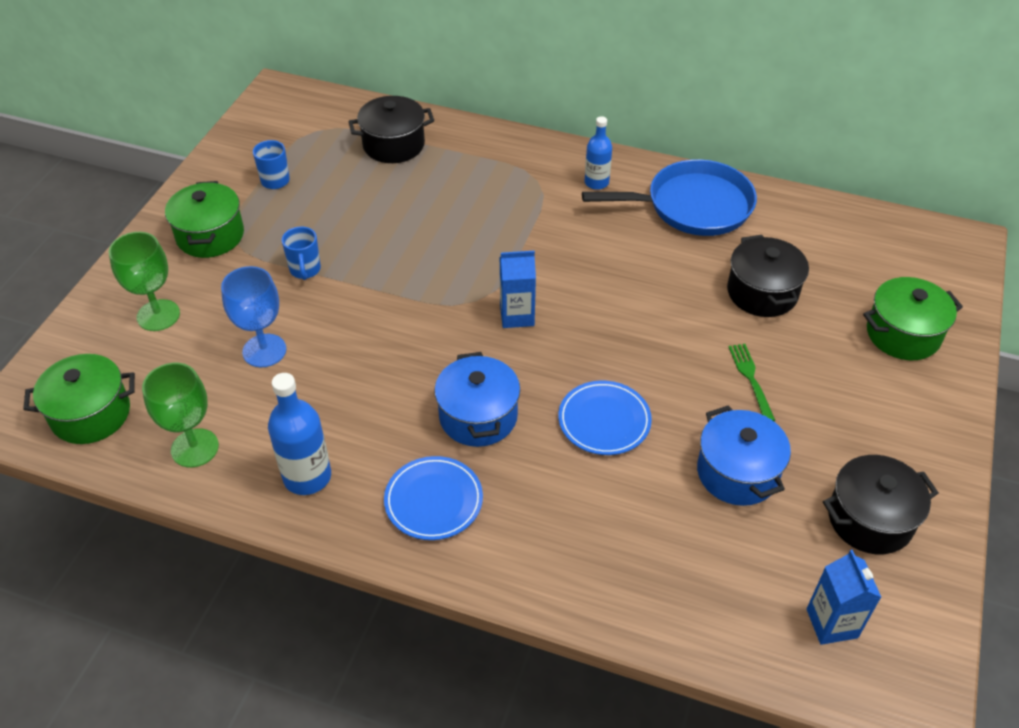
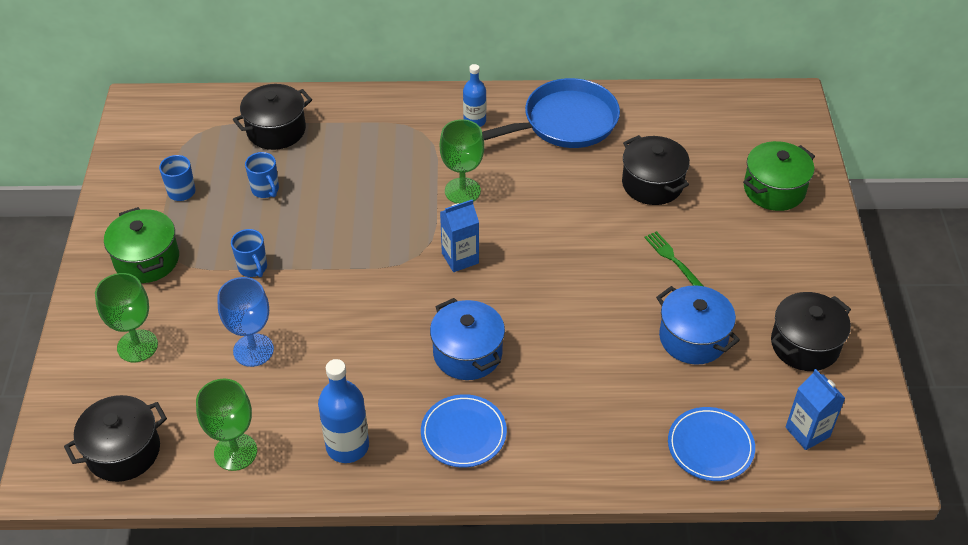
camera: 20 degrees left, 0 degrees up
green pot [23,354,135,444] -> black pot [64,395,167,482]
blue plate [558,381,652,455] -> blue plate moved to [668,407,755,481]
none -> blue mug [245,152,279,198]
none -> green goblet [440,119,484,204]

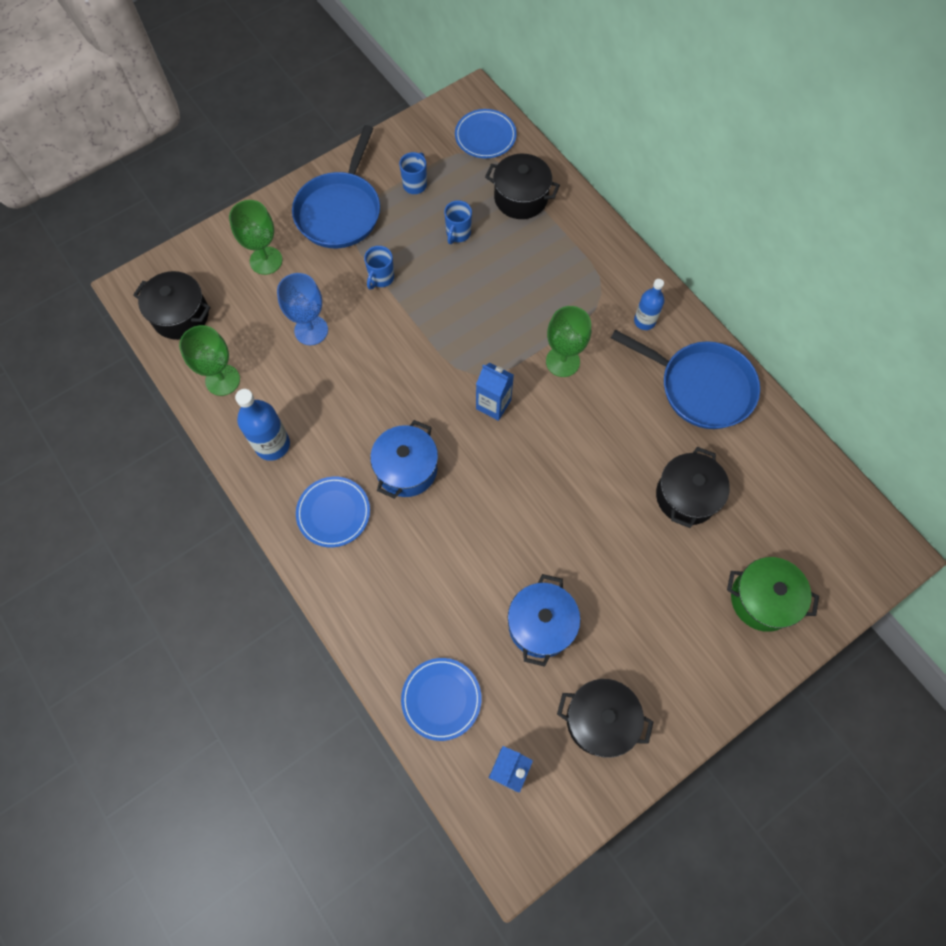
camera: 55 degrees right, 20 degrees up
green pot [104,207,179,283] -> blue pan [292,125,380,248]
green fork [644,231,703,286] -> none
none -> blue plate [455,109,517,159]

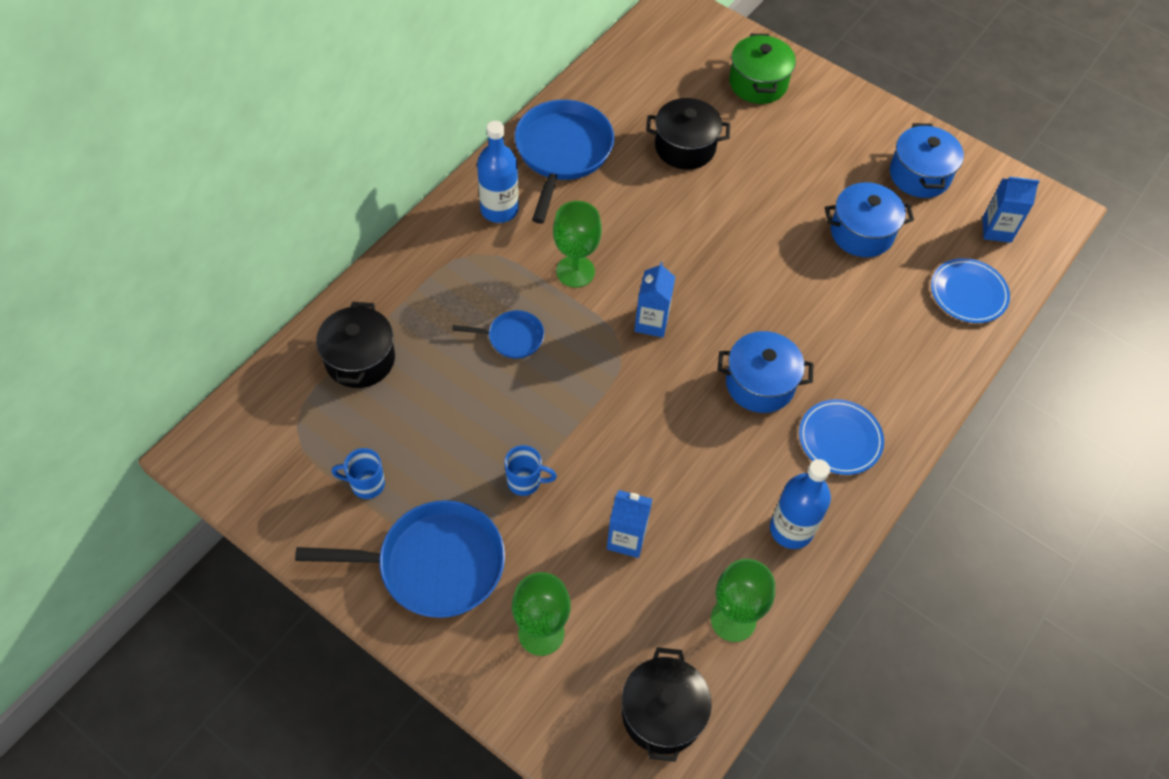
camera: 110 degrees left, 10 degrees down
blue goblet [277,273,328,345] -> blue carton [607,490,652,558]
blue mug [444,200,472,244] -> none
blue plate [455,109,517,159] -> none
black pot [557,679,653,758] -> blue pot [890,123,964,198]
blue bottle [634,279,664,330] -> blue bottle [477,121,519,223], size x1.54
none -> blue pan [452,310,544,359]

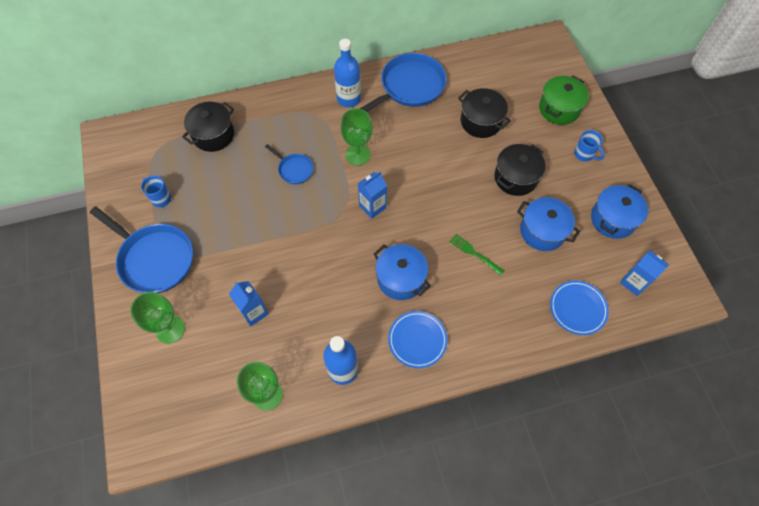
camera: 40 degrees right, 5 degrees up
blue mug [504,445,557,496] -> blue mug moved to [574,130,605,162]
black pot [622,647,712,762] -> black pot moved to [494,144,546,196]
none -> green fork [449,234,504,275]

